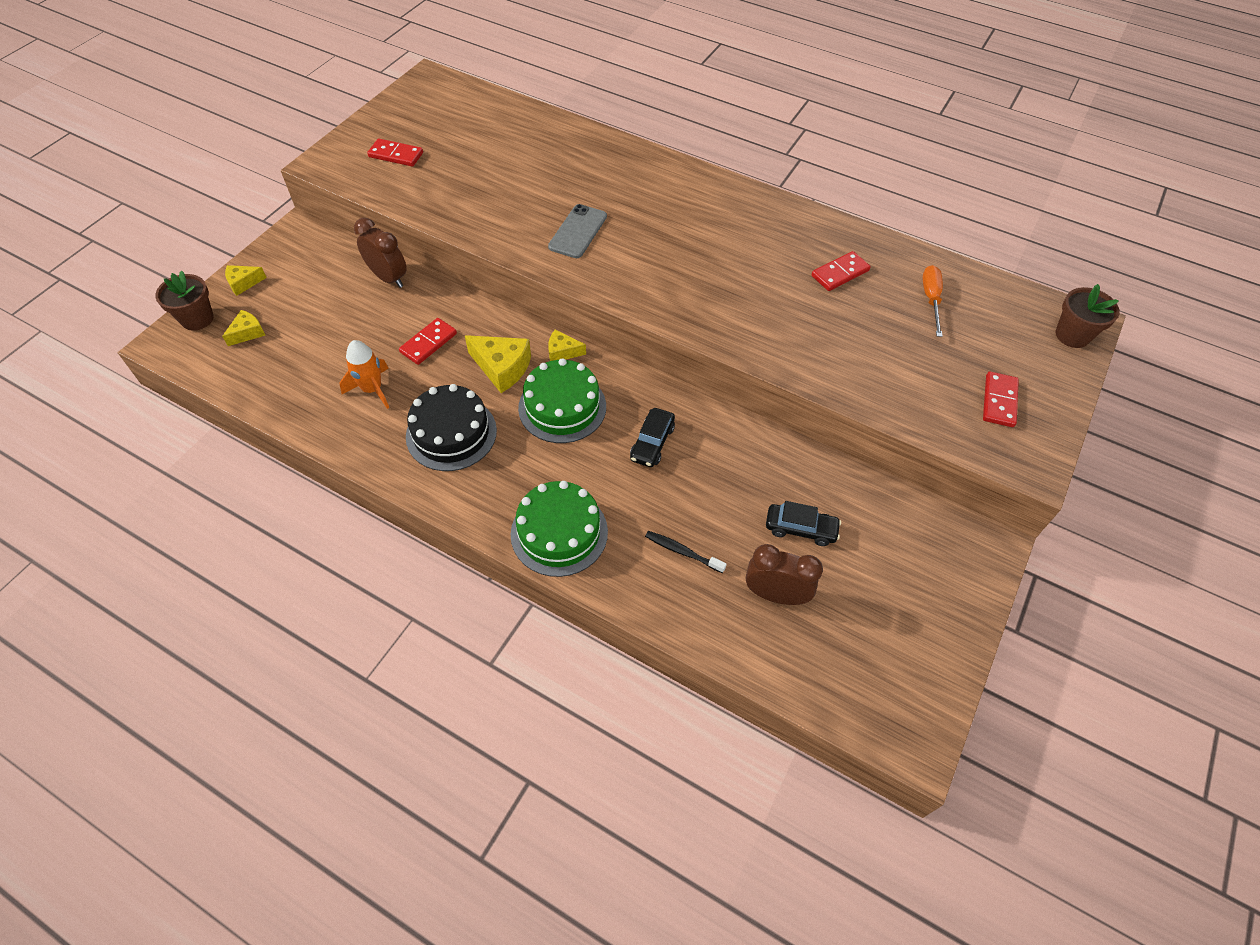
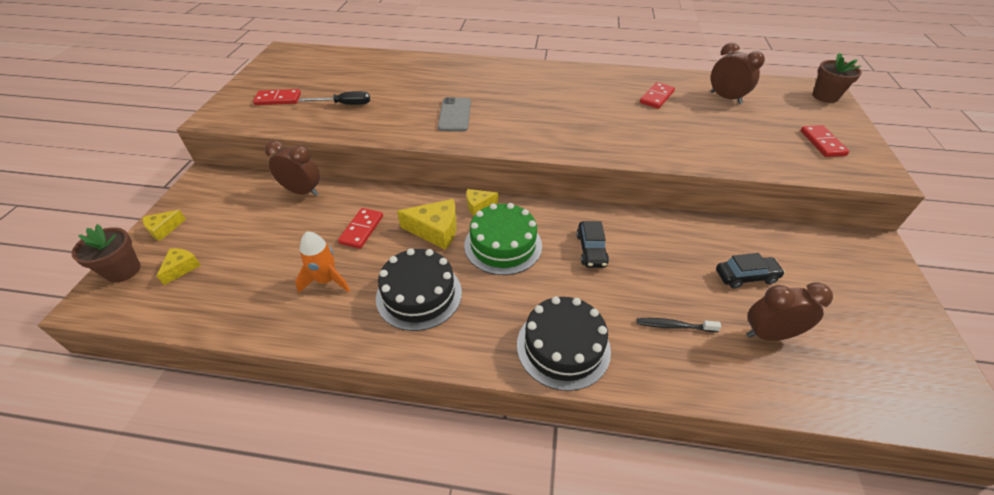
camera: 20 degrees left, 10 degrees down
green cake [510,481,608,577] -> black cake [517,296,611,391]
orange screwdriver [923,265,943,337] -> brown clock [711,42,765,104]
none -> black screwdriver [298,91,370,105]

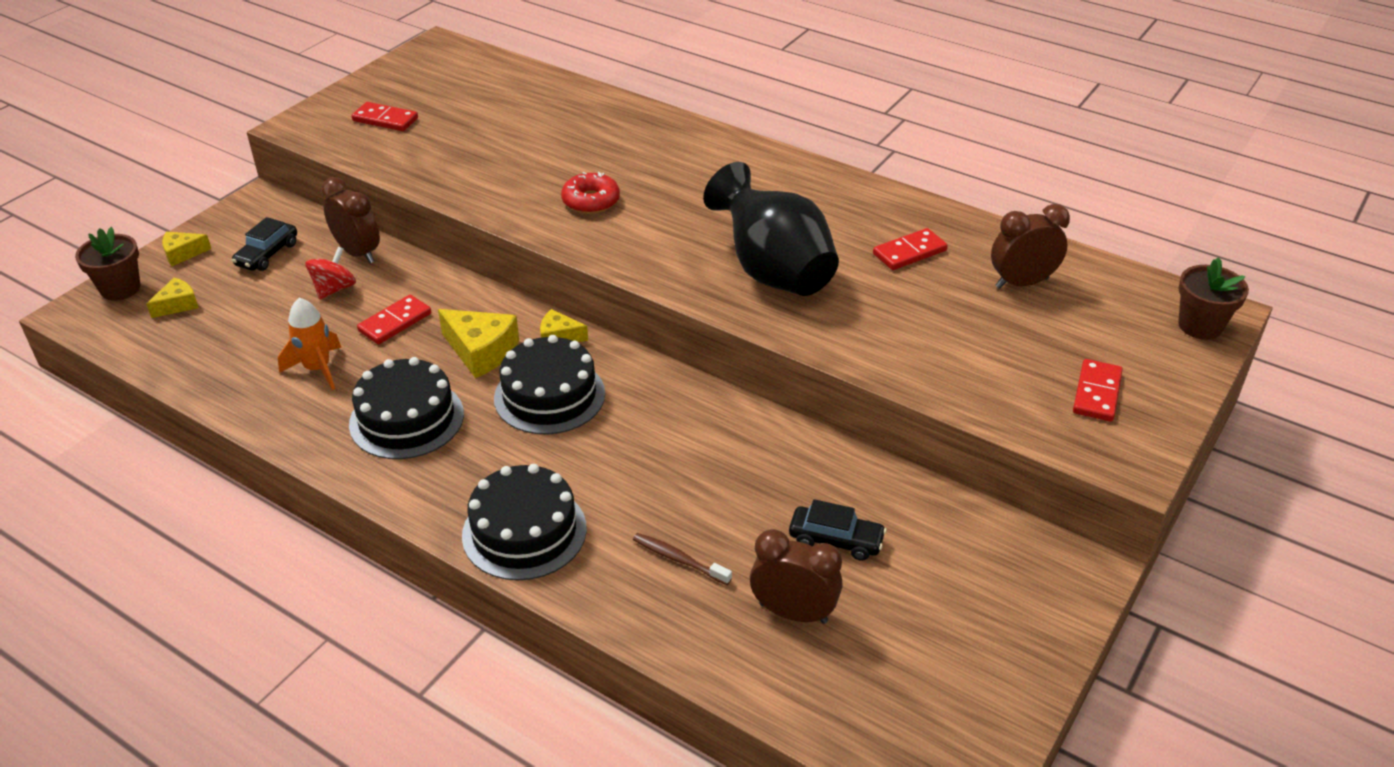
camera: 25 degrees right, 5 degrees down
black screwdriver [298,91,370,105] -> none
grey phone [438,97,471,132] -> red donut [561,172,620,214]
green cake [464,203,542,275] -> black cake [494,335,605,435]
black car [576,221,609,268] -> black car moved to [232,217,297,271]
black toothbrush [637,318,721,332] -> brown toothbrush [633,533,732,585]
brown clock [711,42,765,104] -> brown clock turned 90 degrees counterclockwise [991,204,1070,289]
none -> red spinning top [305,247,356,299]
none -> black vase [703,162,839,296]

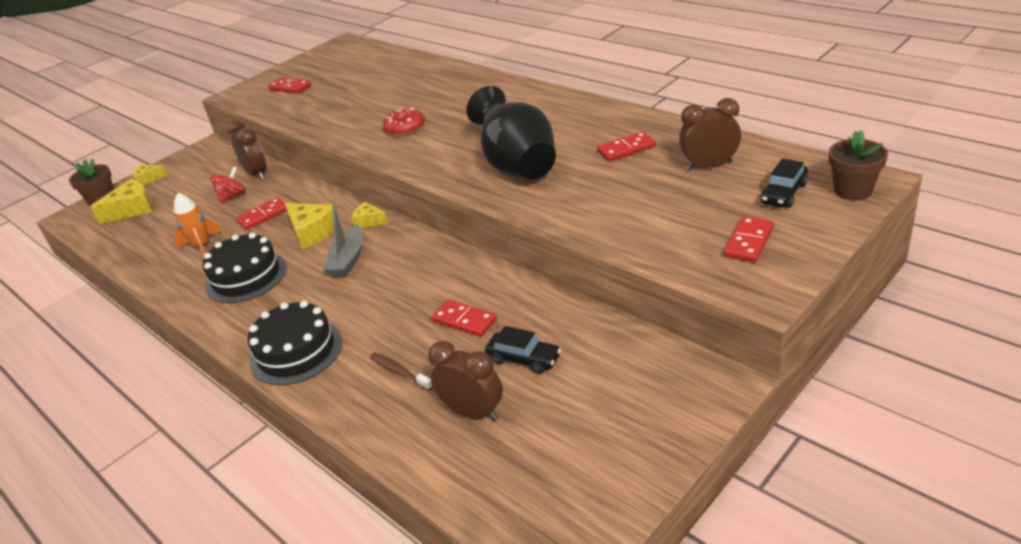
camera: 15 degrees right, 5 degrees down
yellow cheese [146,278,199,318] -> yellow cheese [90,179,153,224], size x1.71
black car [232,217,297,271] -> black car moved to [760,158,808,208]
black cake [494,335,605,435] -> grey boat [323,197,363,277]
none -> red domino [431,299,497,337]

